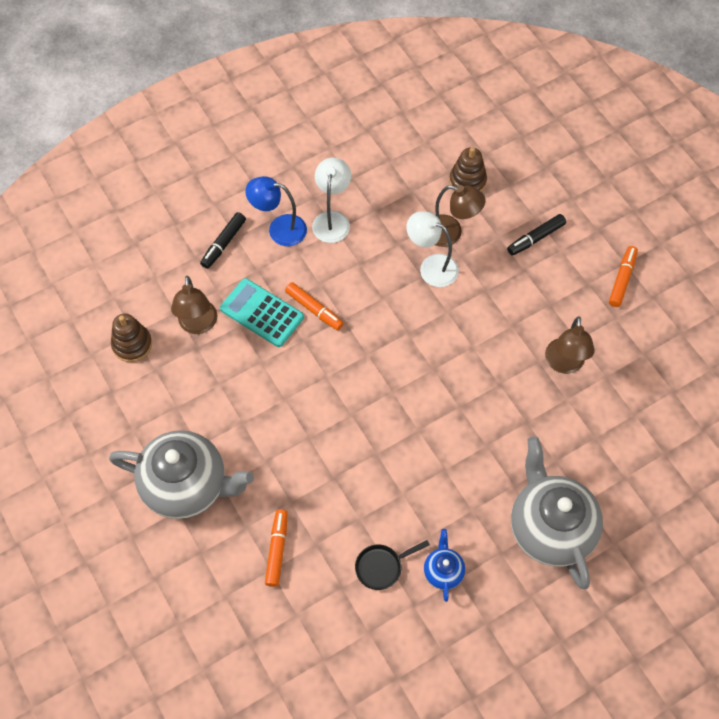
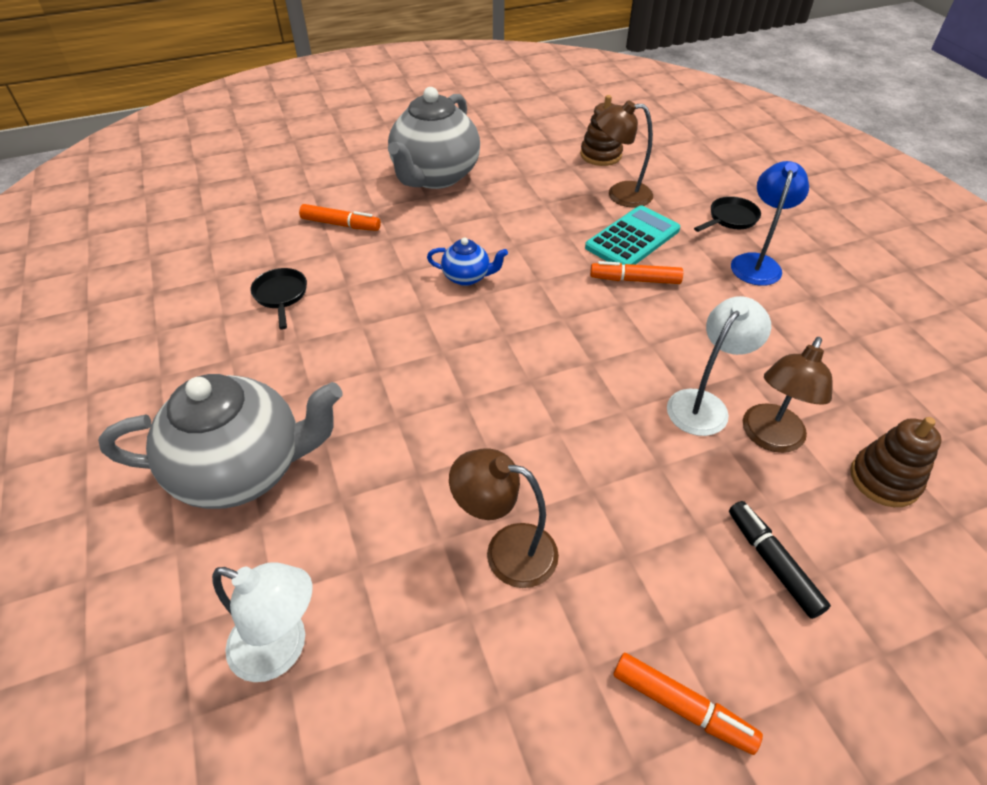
camera: 100 degrees right, 15 degrees down
black marker [200,212,246,269] -> black pan [694,196,761,232]
orange marker [285,282,344,330] -> orange marker turned 45 degrees clockwise [590,261,683,284]
white lamp [312,158,351,243] -> white lamp moved to [212,562,312,682]
blue teapot [424,529,465,602] -> blue teapot moved to [427,237,508,286]

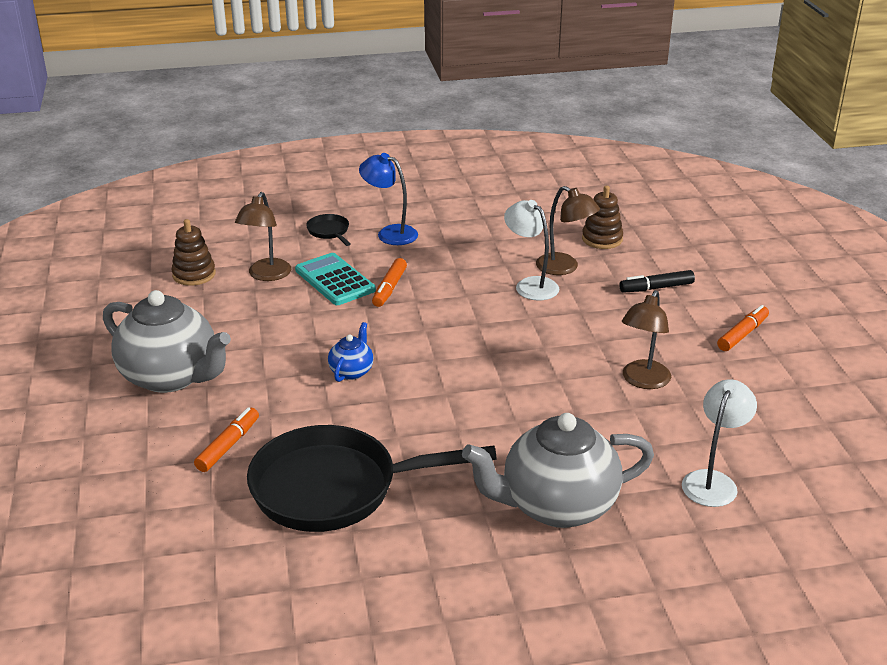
camera: 80 degrees left, 15 degrees down
grey teapot [98,374,342,509] -> grey teapot turned 105 degrees counterclockwise [462,413,654,528]
black pan [250,268,307,330] -> black pan [247,425,497,532], size x2.48

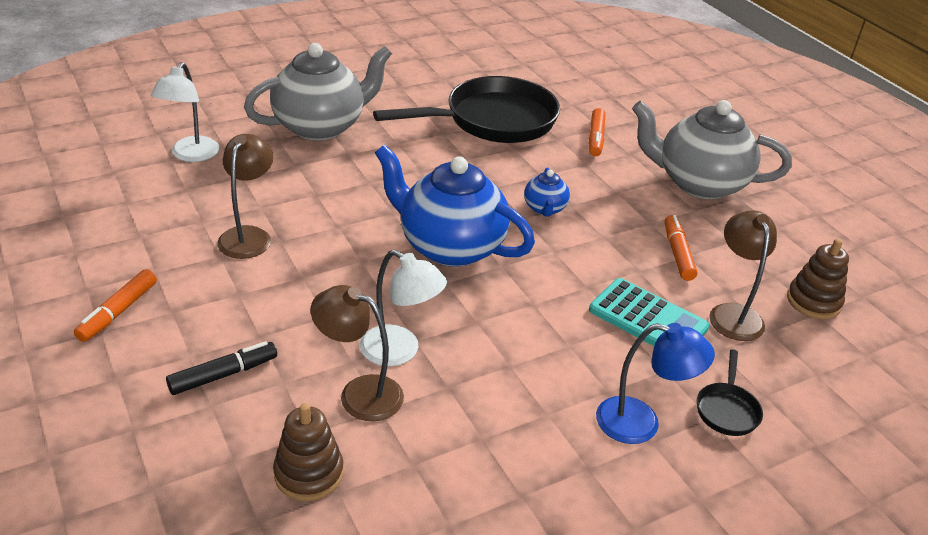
camera: 160 degrees right, 5 degrees up
black pan [306,214,351,246] -> black pan turned 60 degrees clockwise [697,349,763,436]
orange marker [372,258,407,307] -> orange marker moved to [665,215,698,281]
none -> blue teapot [375,145,535,267]

